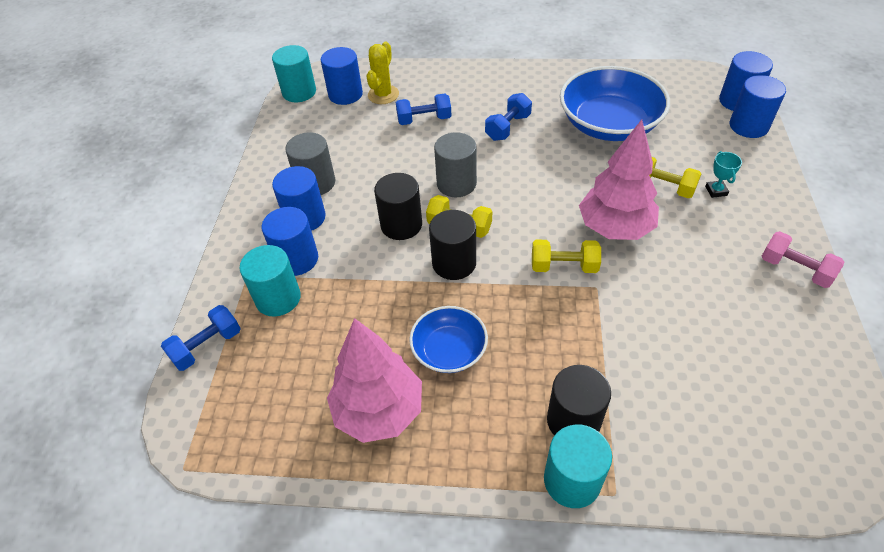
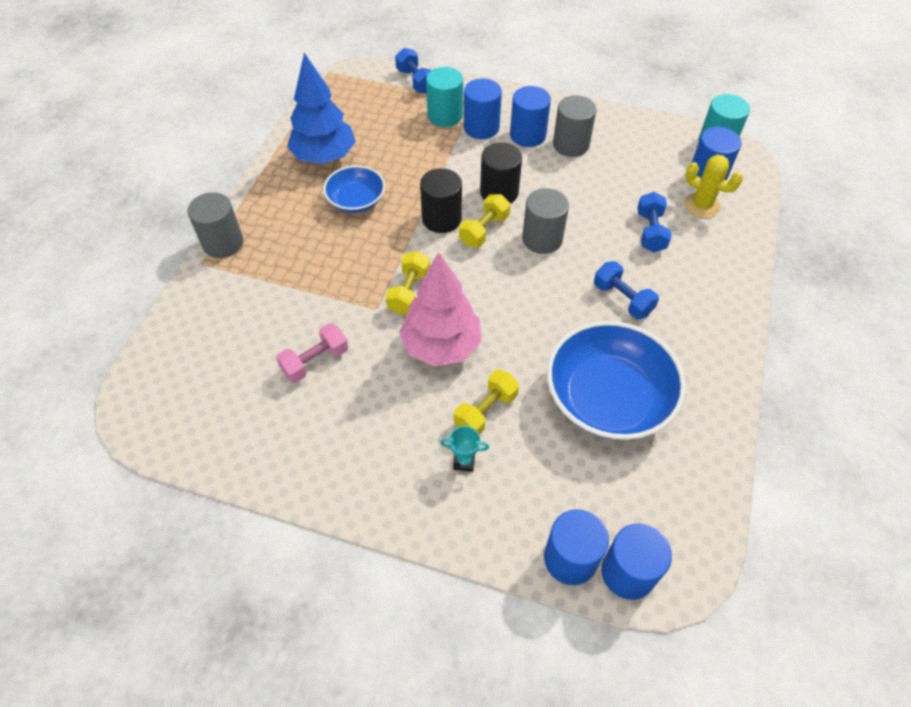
camera: 100 degrees right, 5 degrees up
pink tree [327,318,422,443] -> blue tree [287,53,356,164]
turquoise cylinder [544,425,612,508] -> grey cylinder [188,192,243,258]
black cylinder [547,365,611,436] -> none
pink dumbbell [761,231,844,288] -> pink dumbbell moved to [276,323,348,383]

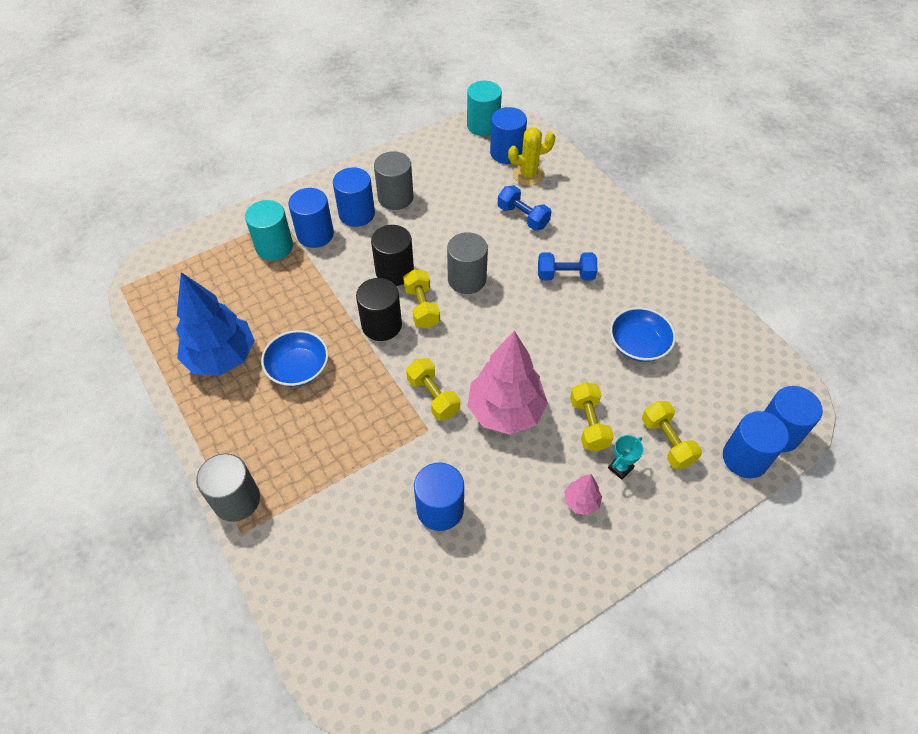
camera: 50 degrees left, 0 degrees up
pink dumbbell [276,323,348,383] -> blue cylinder [414,463,464,531]
blue dumbbell [395,48,431,94] -> none
blue bowl [547,321,686,440] -> blue bowl [610,307,676,362], size x0.56
none -> pink tree [564,474,602,515]
none -> yellow dumbbell [642,401,702,469]

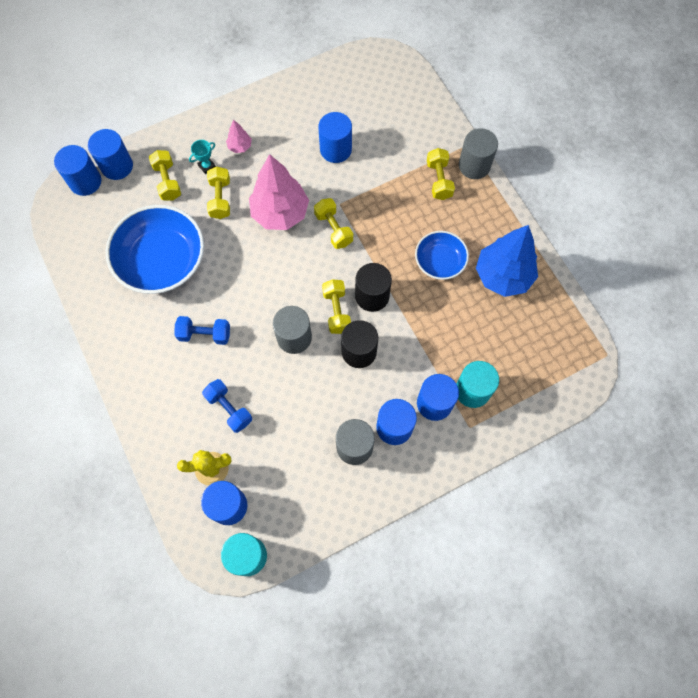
camera: 175 degrees left, 15 degrees up
blue bowl [610,307,676,362] -> blue bowl [106,205,204,294], size x1.80
none -> yellow dumbbell [427,148,455,200]

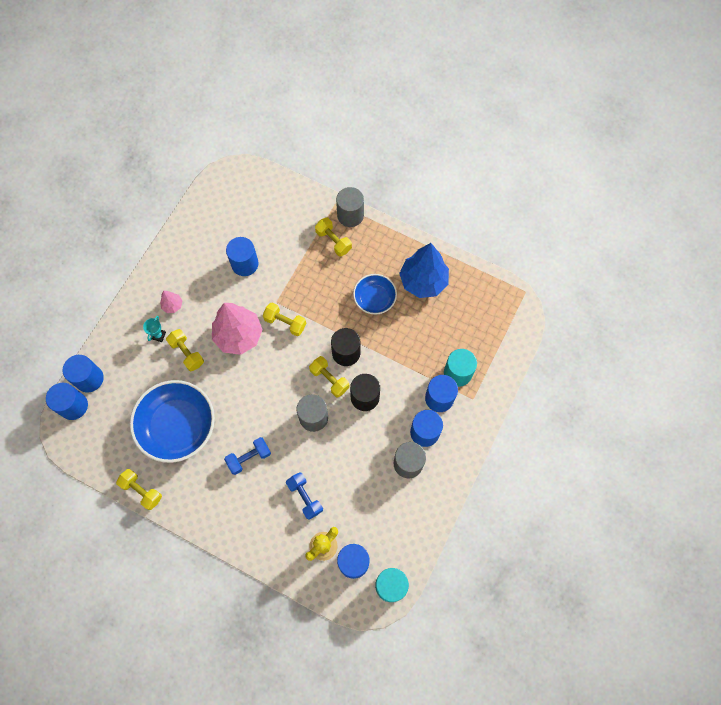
camera: 35 degrees left, 0 degrees up
yellow dumbbell [149,150,181,201] -> yellow dumbbell moved to [116,469,162,510]
blue dumbbell [202,379,252,433] -> blue dumbbell turned 45 degrees clockwise [286,472,323,520]

